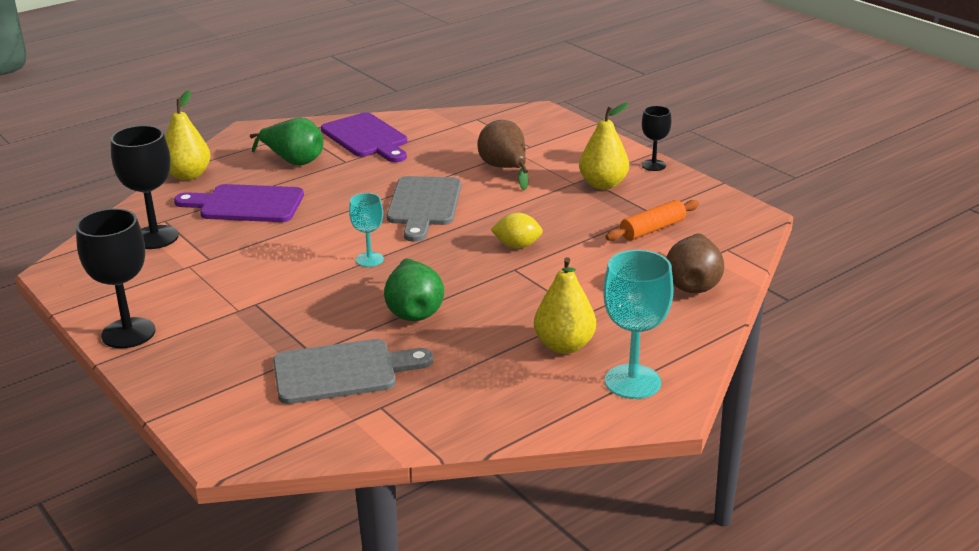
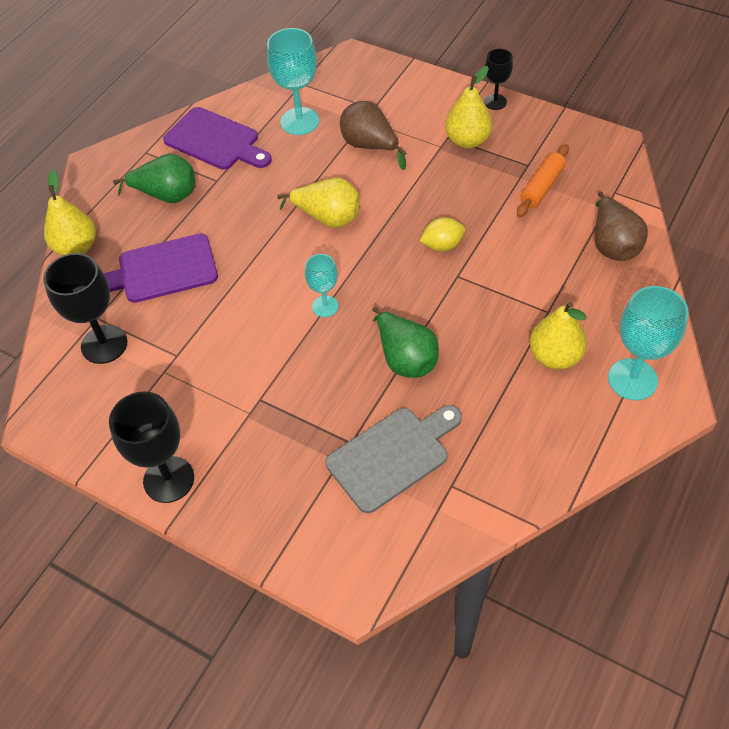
camera: 20 degrees left, 25 degrees up
grey cutting board [387,176,461,242] -> yellow pear [277,177,360,228]
none -> turquoise goblet [267,28,319,135]

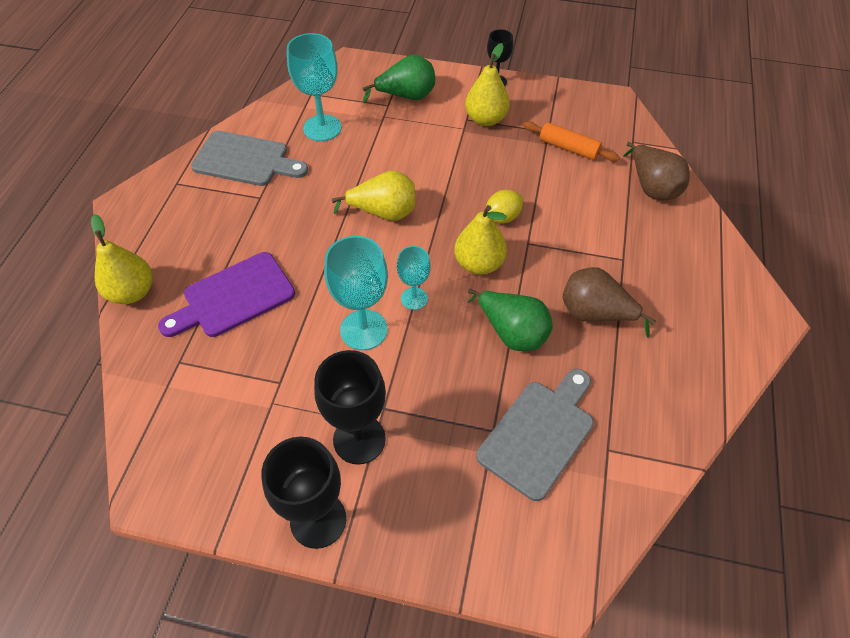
camera: 20 degrees left, 0 degrees up
black goblet [43,253,127,364] -> black goblet moved to [314,350,386,465]
green pear [113,154,195,203] -> green pear moved to [363,55,435,103]
purple cutting board [163,107,272,170] -> grey cutting board [191,131,308,186]
brown pear [340,101,406,170] -> brown pear moved to [563,267,656,338]
orange rolling pin [517,144,569,217] -> orange rolling pin turned 75 degrees counterclockwise [523,121,620,162]
yellow pear [530,302,587,369] -> yellow pear moved to [454,205,507,275]
turquoise goblet [608,286,689,400] -> turquoise goblet moved to [324,236,388,350]

